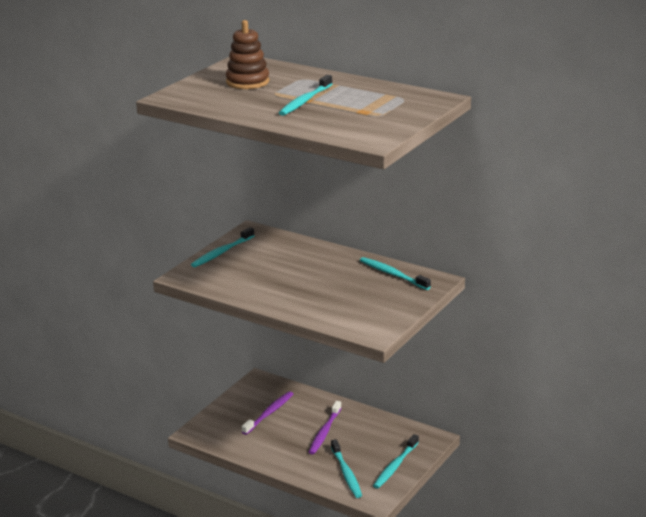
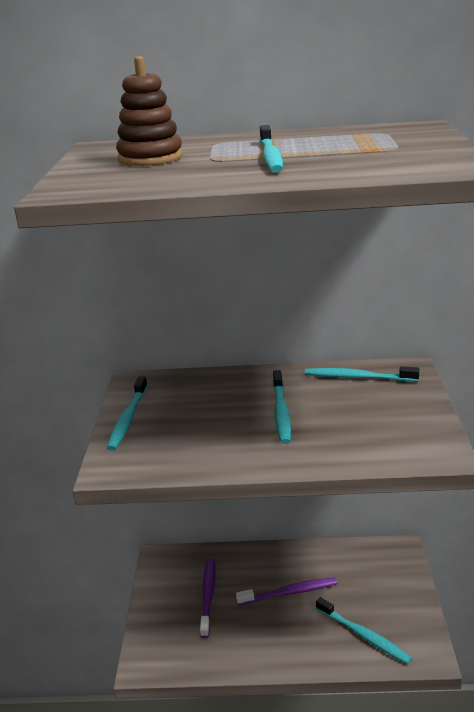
camera: 30 degrees left, 0 degrees up
purple toothbrush [309,401,341,455] -> purple toothbrush turned 90 degrees counterclockwise [236,577,337,605]
turquoise toothbrush [373,434,419,489] -> turquoise toothbrush moved to [273,370,291,444]

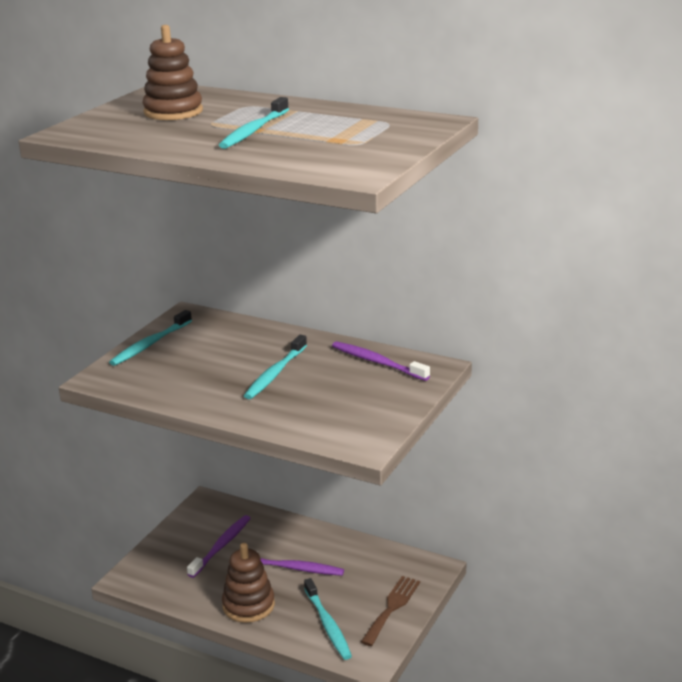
camera: 25 degrees right, 0 degrees up
turquoise toothbrush [305,367,419,382] -> purple toothbrush [332,341,430,381]
none -> brown stacking toy [222,543,275,623]
none -> brown fork [361,576,420,646]

